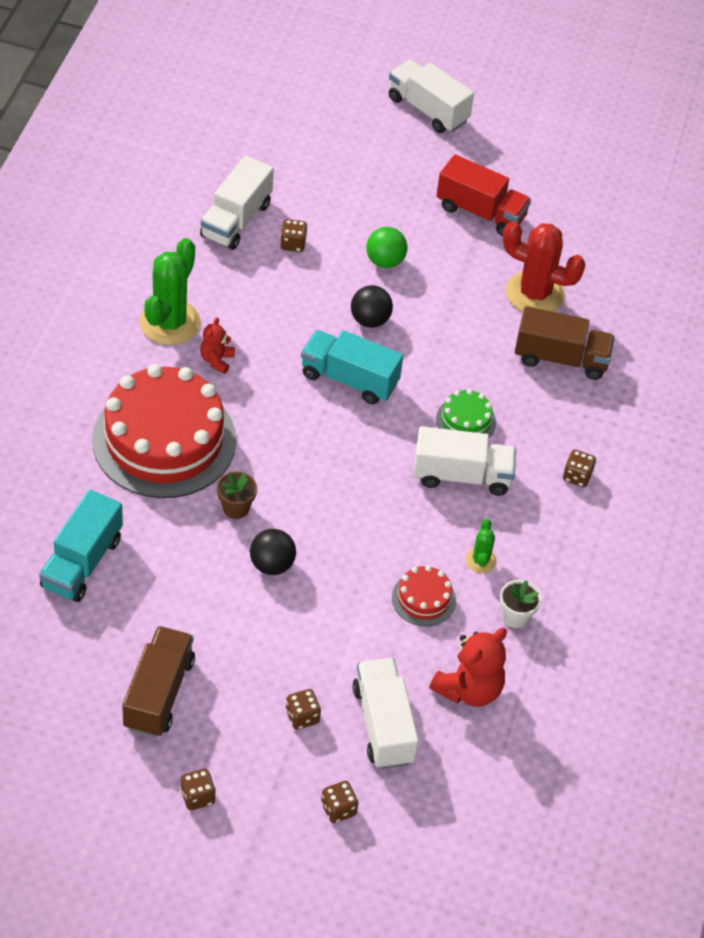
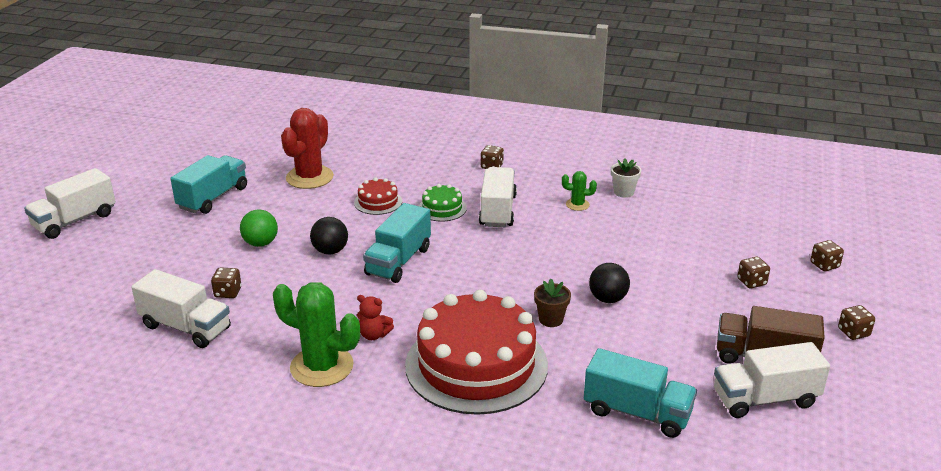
camera: 85 degrees left, 20 degrees down
white truck [353,658,419,769] -> white truck moved to [714,342,830,418]
red cake [392,565,456,626] -> red cake moved to [354,177,402,215]
red teddy bear [429,628,507,707] -> none
red truck [436,154,531,236] -> turquoise truck [170,155,247,214]
brown truck [515,306,615,380] -> none

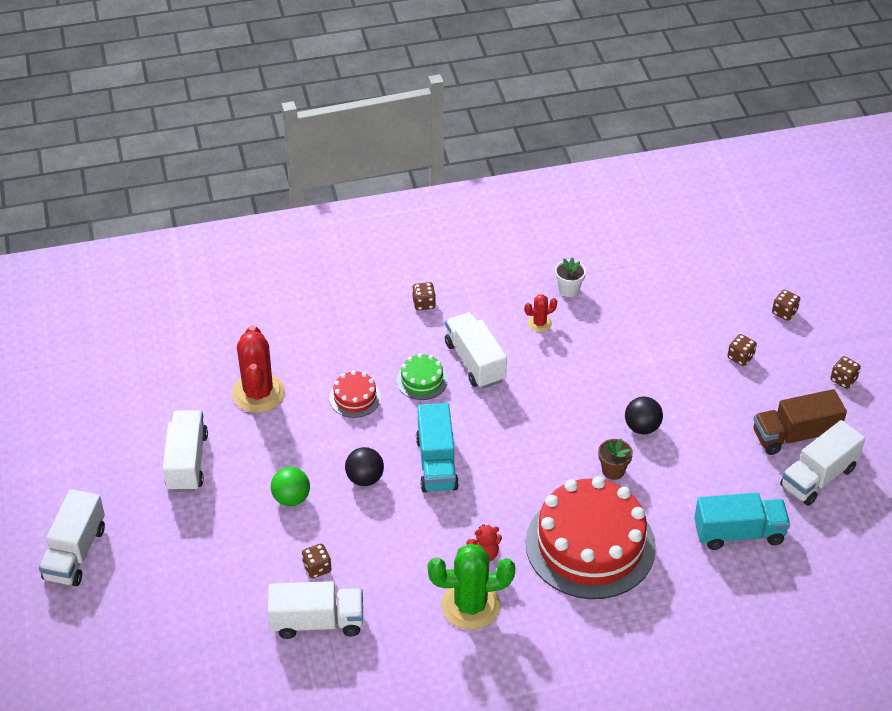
camera: 30 degrees left, 15 degrees up
turquoise truck [170,155,247,214] -> white truck [163,410,208,492]
green cactus [562,171,597,211] -> red cactus [524,294,557,332]

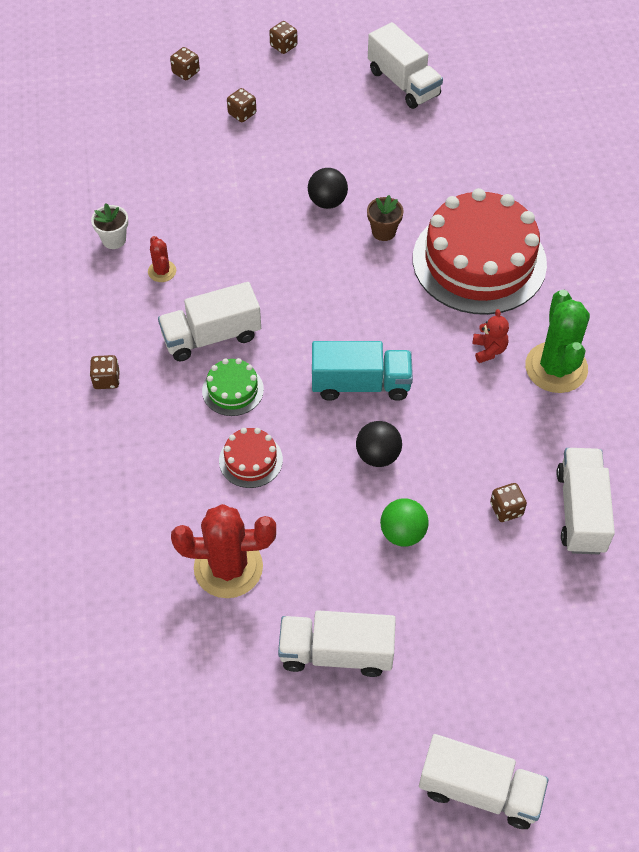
camera: 85 degrees left, 10 degrees up
turquoise truck [694,493,790,550] -> none
brown truck [753,389,847,455] -> none

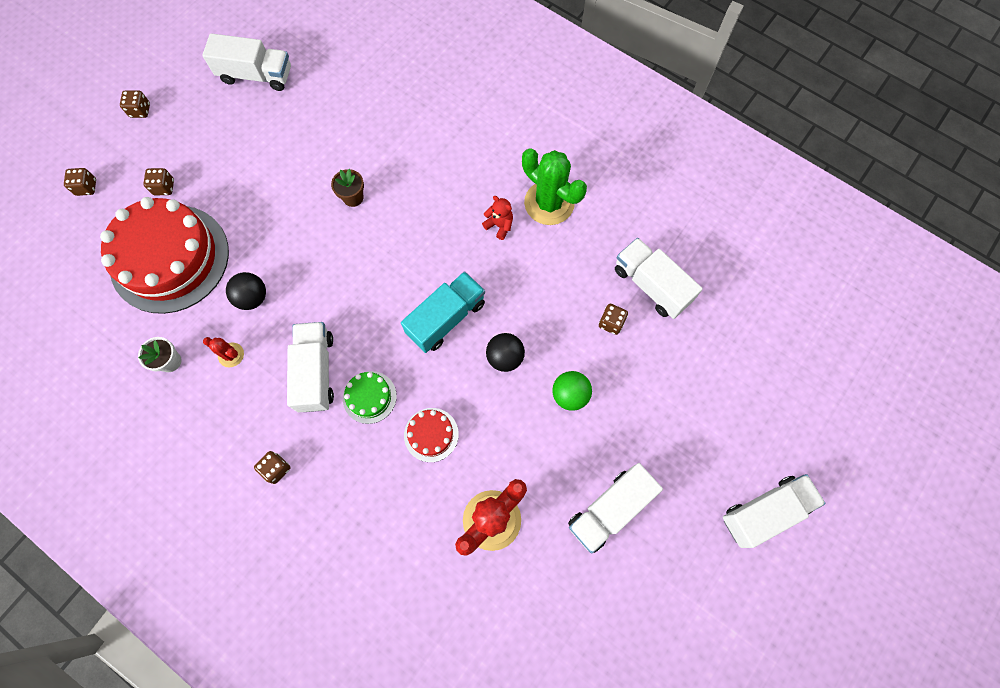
camera: 45 degrees left, 15 degrees up
white truck [158,282,261,362] -> white truck turned 150 degrees clockwise [287,322,334,412]
black ball [308,168,348,209] -> black ball moved to [226,272,266,310]
red cake [413,188,547,315] -> red cake moved to [100,197,229,314]

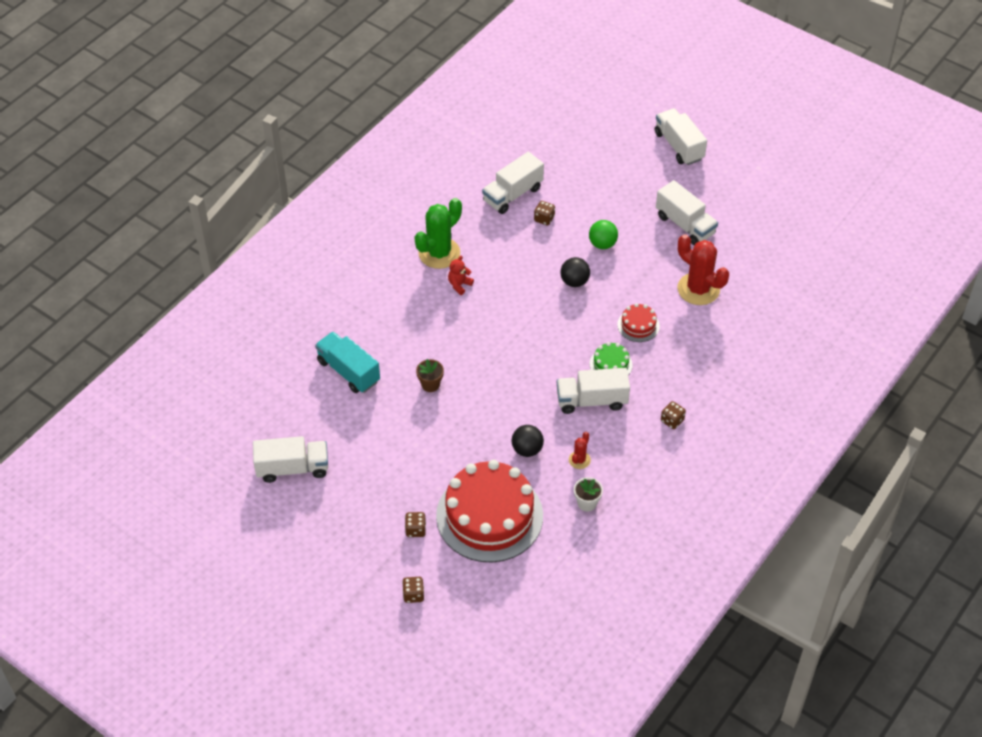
camera: 90 degrees left, 20 degrees down
brown dice [120,90,150,118] -> none
white truck [202,33,291,91] -> white truck turned 75 degrees clockwise [253,436,328,483]
turquoise truck [401,271,485,353] -> turquoise truck moved to [315,332,380,393]

